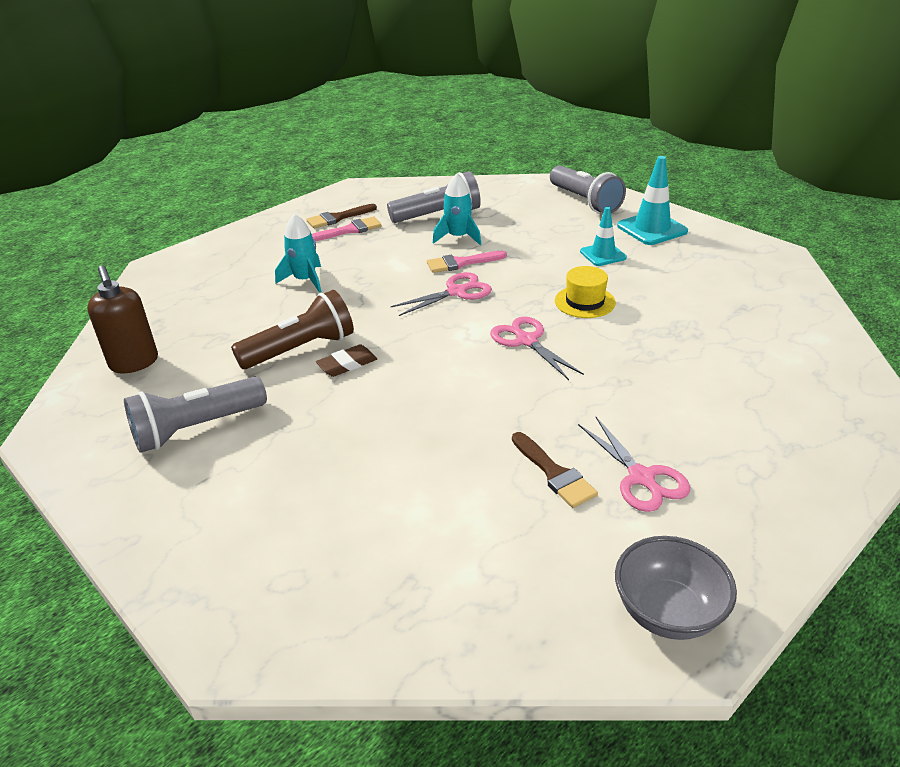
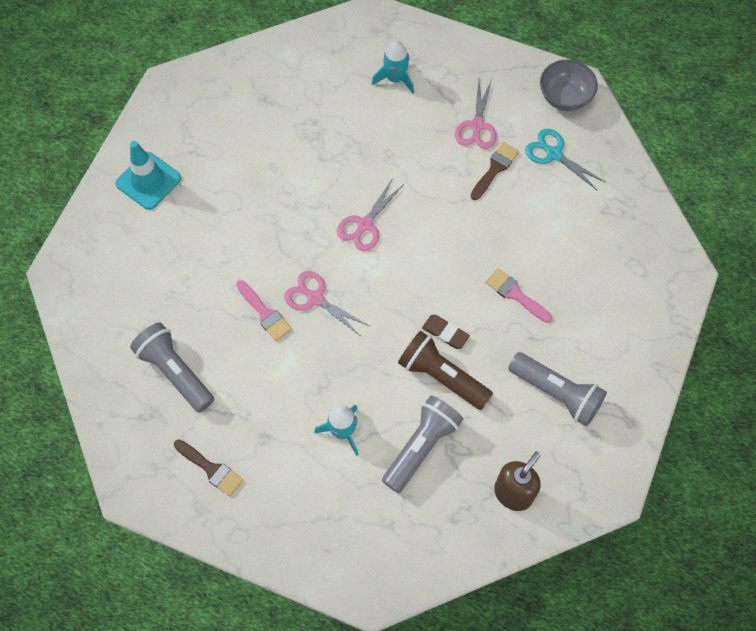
camera: 115 degrees left, 30 degrees up
pink brush [312,217,382,241] -> pink brush moved to [485,268,552,323]
turquoise rocket [433,173,481,245] -> turquoise rocket moved to [372,41,414,94]
grey flashlight [550,165,626,213] -> grey flashlight moved to [382,395,463,493]
yellow hat [555,266,616,318] -> none
pink scissors [578,417,690,512] -> pink scissors turned 150 degrees clockwise [455,79,497,149]
turquoise traffic cone [580,207,627,266] -> none
none -> turquoise scissors [525,129,605,191]

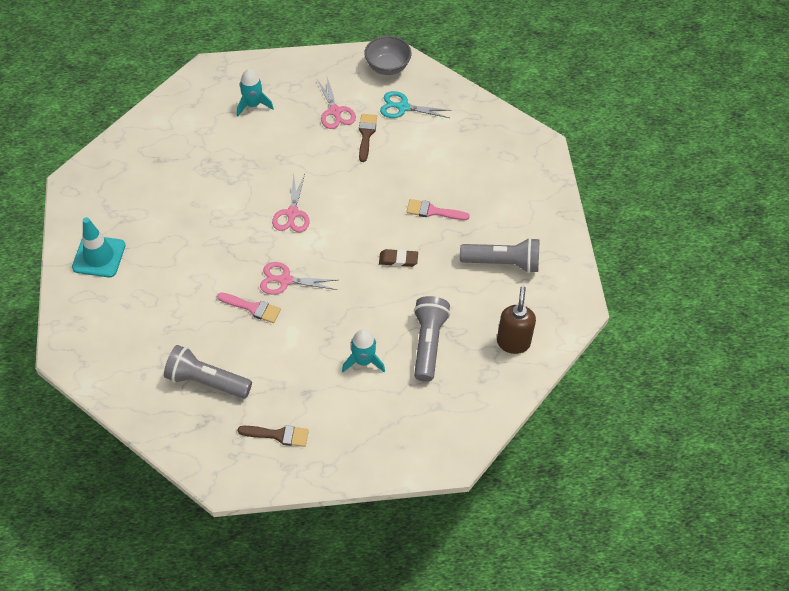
camera: 30 degrees left, 10 degrees down
brown flashlight [398,331,493,410] -> none

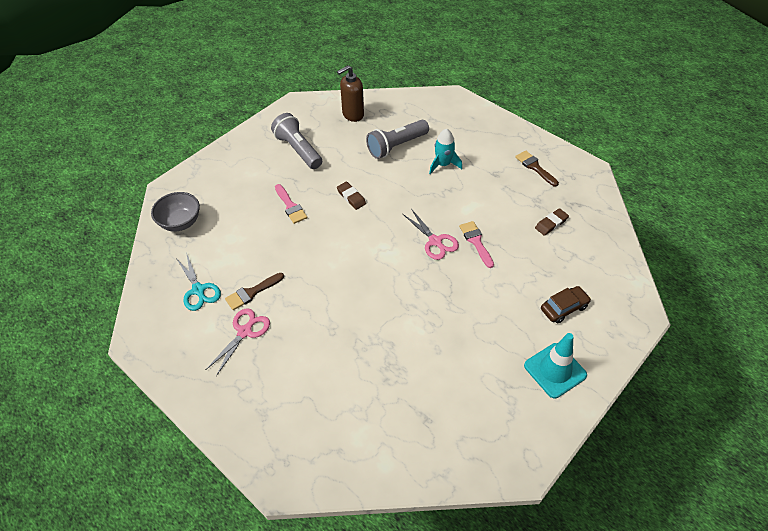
camera: 130 degrees left, 5 degrees down
grey flashlight [164,345,252,398] -> brown eraser [535,208,569,236]
turquoise rocket [237,69,274,116] -> none
pink scissors [272,174,310,232] -> none
grey bowl [364,36,411,75] -> grey bowl moved to [151,192,200,232]
none -> brown car [541,286,591,324]

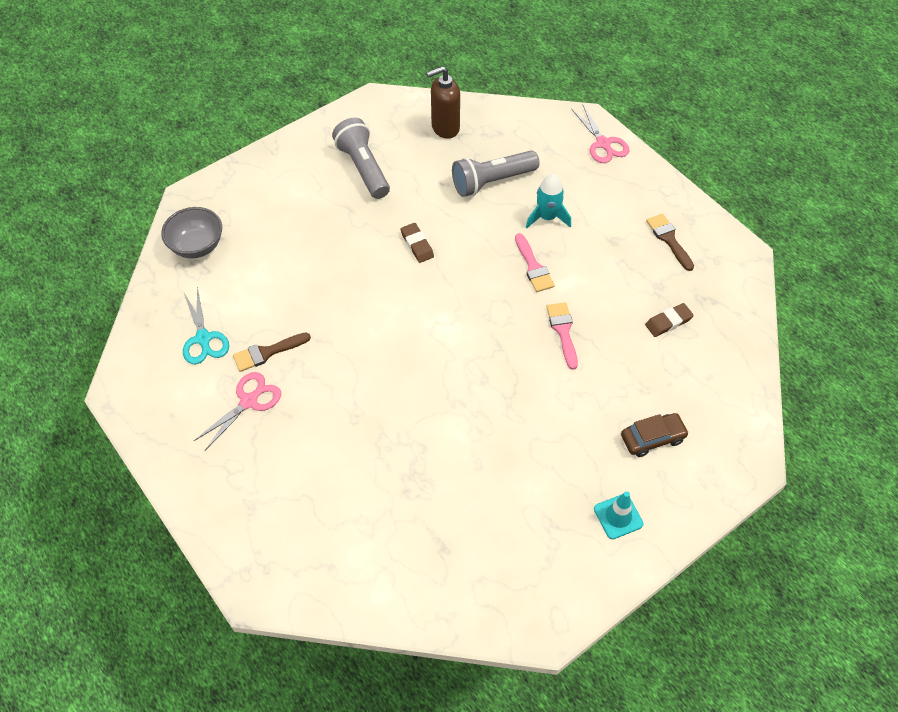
camera: 10 degrees right, 5 degrees up
pink brush [275,184,307,224] -> pink brush moved to [515,233,555,292]
pink scissors [403,210,459,260] -> pink scissors moved to [572,105,630,163]
turquoise traffic cone [524,333,587,398] -> turquoise traffic cone [594,491,644,539], size x0.65

